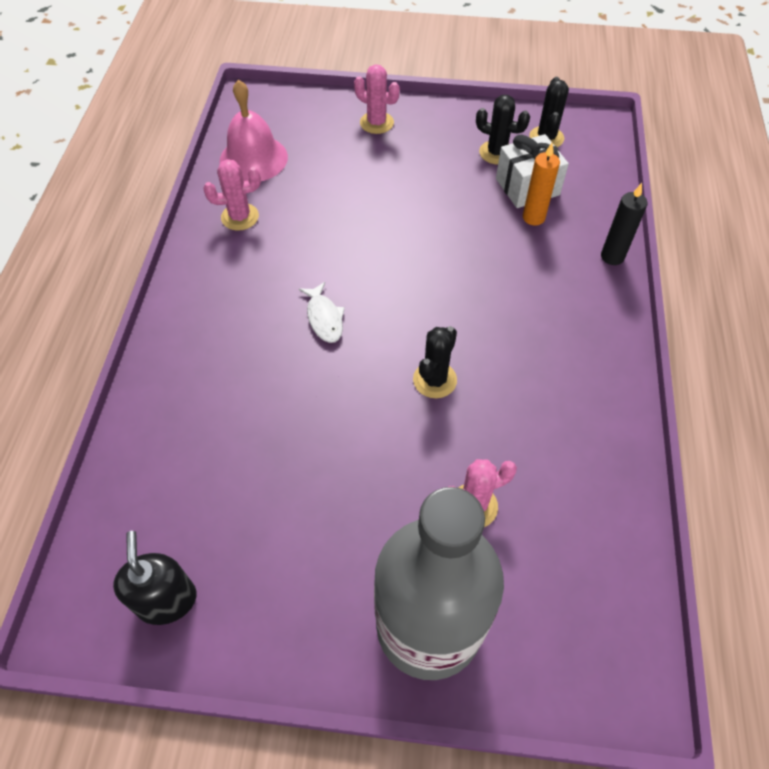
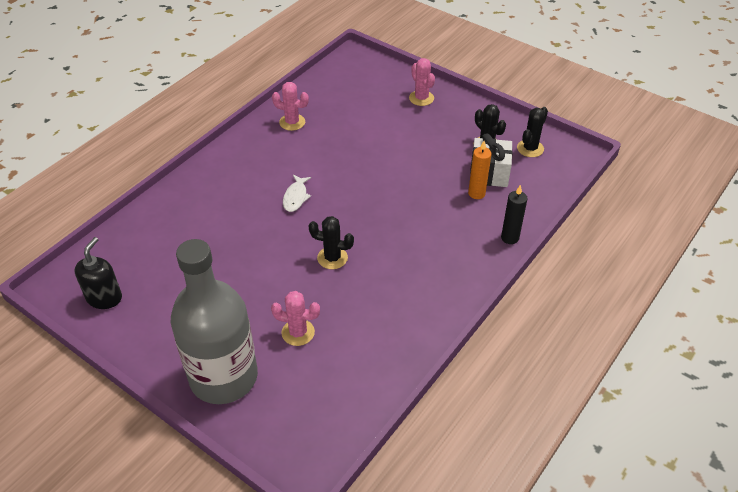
camera: 30 degrees right, 10 degrees down
pink bell [220,79,288,181] -> none
black cactus [413,326,457,398] -> black cactus turned 45 degrees clockwise [309,216,354,269]

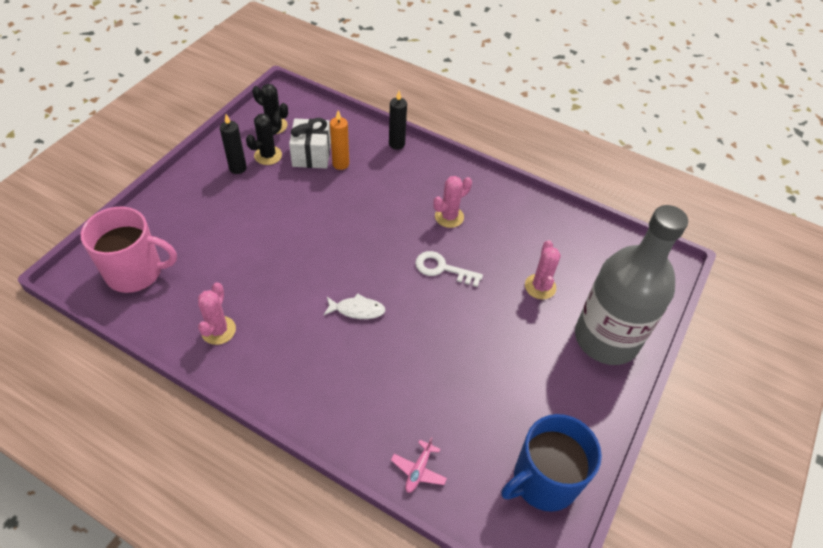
camera: 100 degrees left, 5 degrees up
black soap dispenser [74,237,122,309] -> blue mug [501,414,602,512]
black cactus [309,216,354,269] -> white key [415,251,483,287]
pink cactus [409,58,435,106] -> pink cactus moved to [433,176,472,228]
none -> pink mug [81,207,177,293]
none -> black candle [220,114,247,174]
none -> pink plane [391,437,447,493]

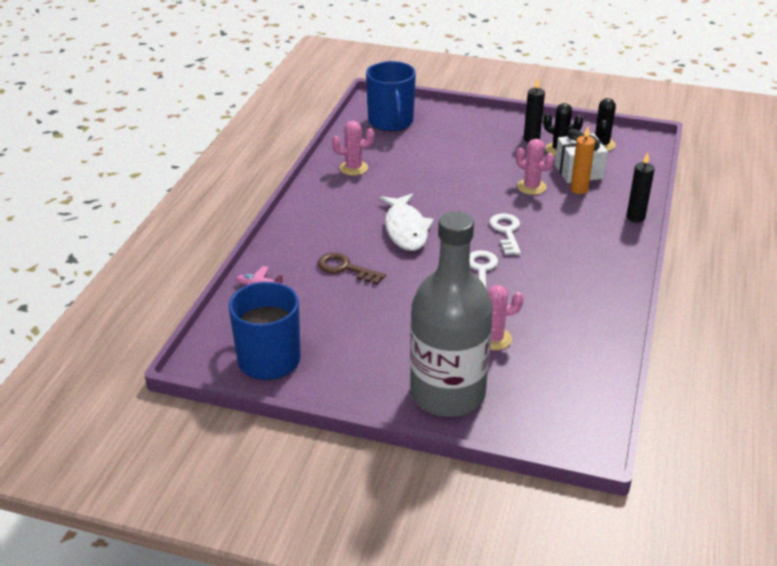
camera: 80 degrees right, 15 degrees down
pink mug [81,207,177,293] -> blue mug [366,61,416,131]
white fish [324,293,386,319] -> white fish [379,193,434,251], size x1.72
pink cactus [433,176,472,228] -> pink cactus moved to [516,139,554,195]
none -> brown key [318,252,386,285]
none -> white key [489,213,521,255]

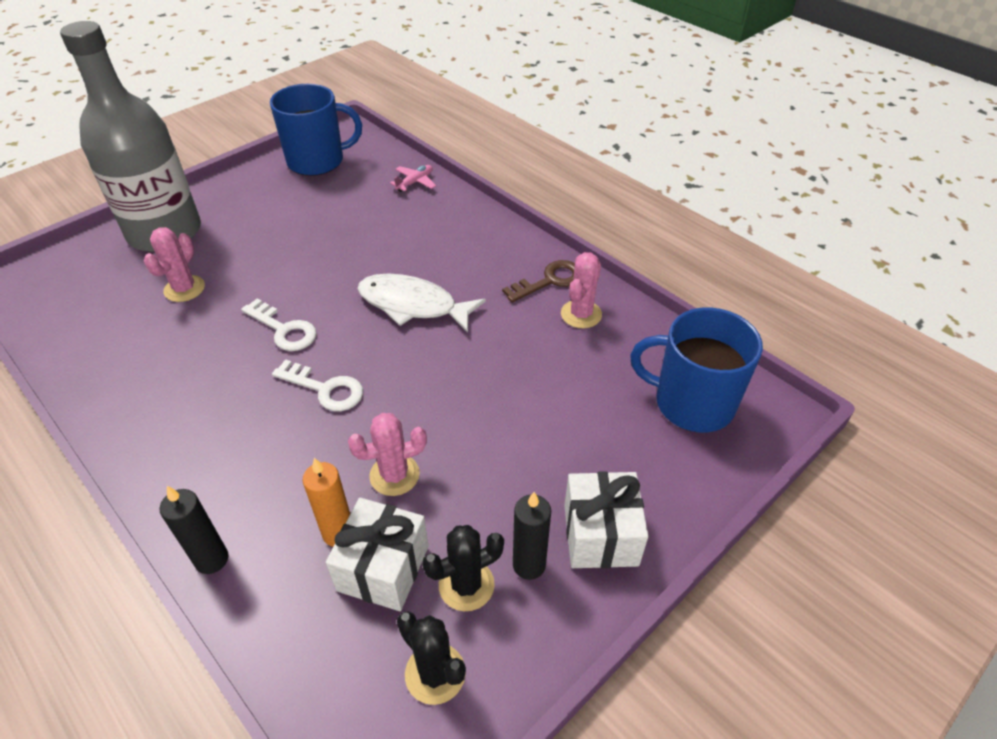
camera: 120 degrees right, 10 degrees up
brown key [318,252,386,285] -> brown key moved to [502,260,575,303]
none -> white gift [564,471,648,568]

